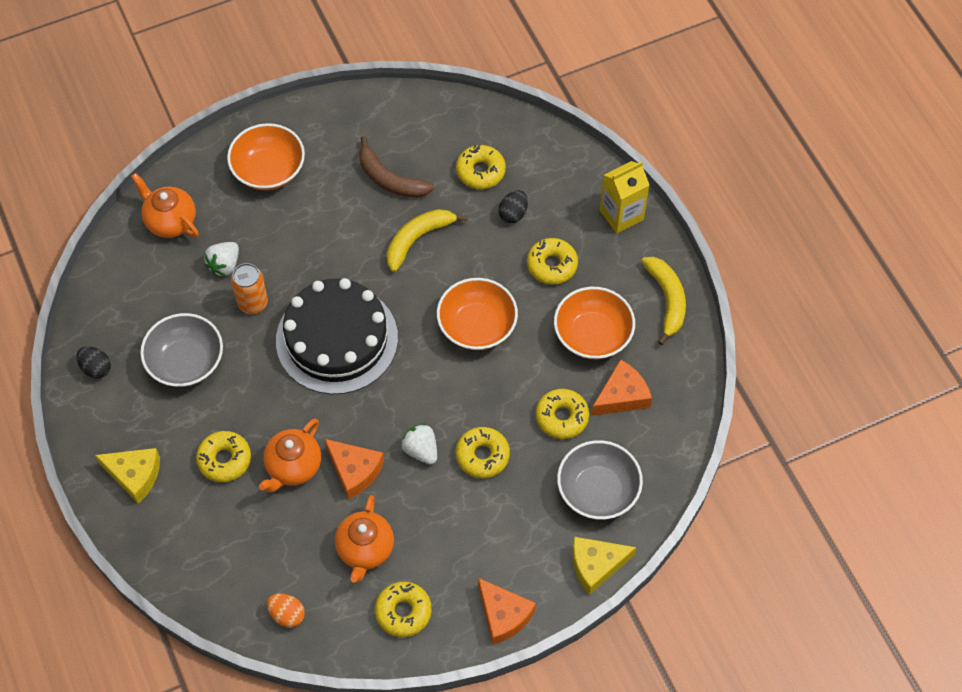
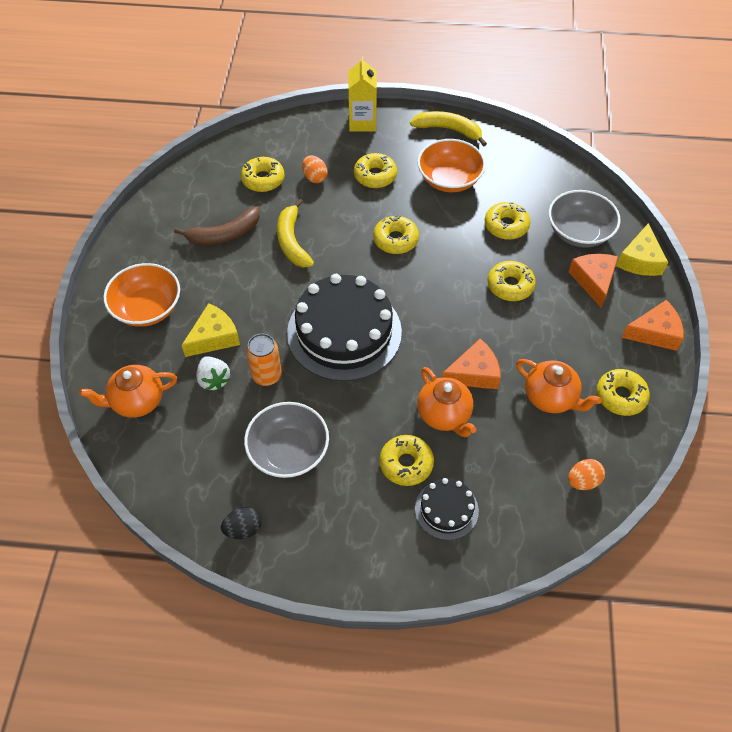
camera: 60 degrees left, 5 degrees down
yellow cheese [95,448,160,504] -> yellow cheese moved to [181,303,240,357]
white strawberry [401,424,437,464] -> none
orange bowl [437,278,518,350] -> yellow donut [373,215,419,254]
black egg [499,190,528,223] -> orange egg [302,155,327,183]
orange cheese [592,360,652,416] -> orange cheese moved to [569,254,618,308]
none -> black cake [415,478,479,540]

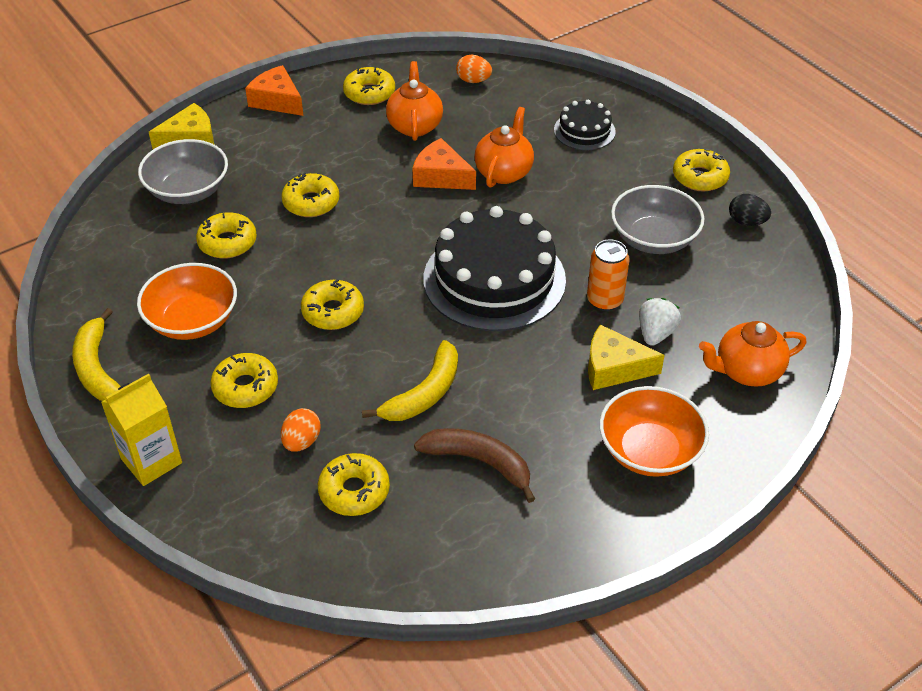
camera: 130 degrees left, 10 degrees down
orange teapot [79,365,177,418] -> orange teapot turned 135 degrees clockwise [699,321,807,387]
yellow donut [379,435,434,486] -> yellow donut moved to [673,149,730,191]
orange cheese [569,254,618,308] -> none

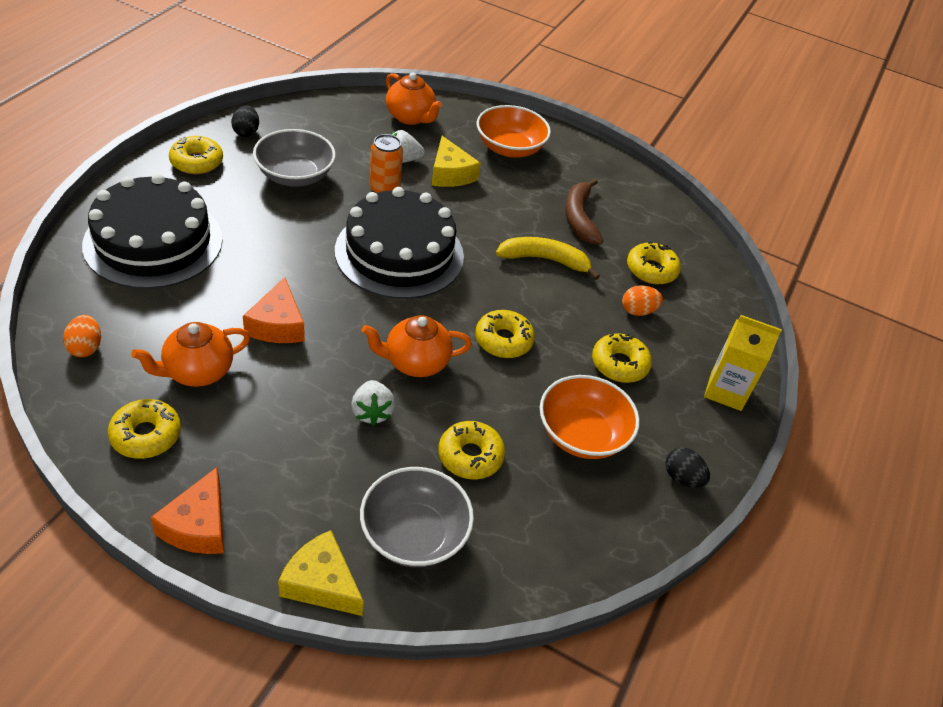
camera: 125 degrees left, 0 degrees up
yellow banana [72,308,121,401] -> black egg [665,448,710,488]
yellow donut [281,173,339,217] -> white strawberry [351,380,395,426]
orange teapot [475,107,534,188] -> orange teapot moved to [362,315,472,377]
black cake [554,99,616,150] -> black cake [82,173,223,289], size x2.04

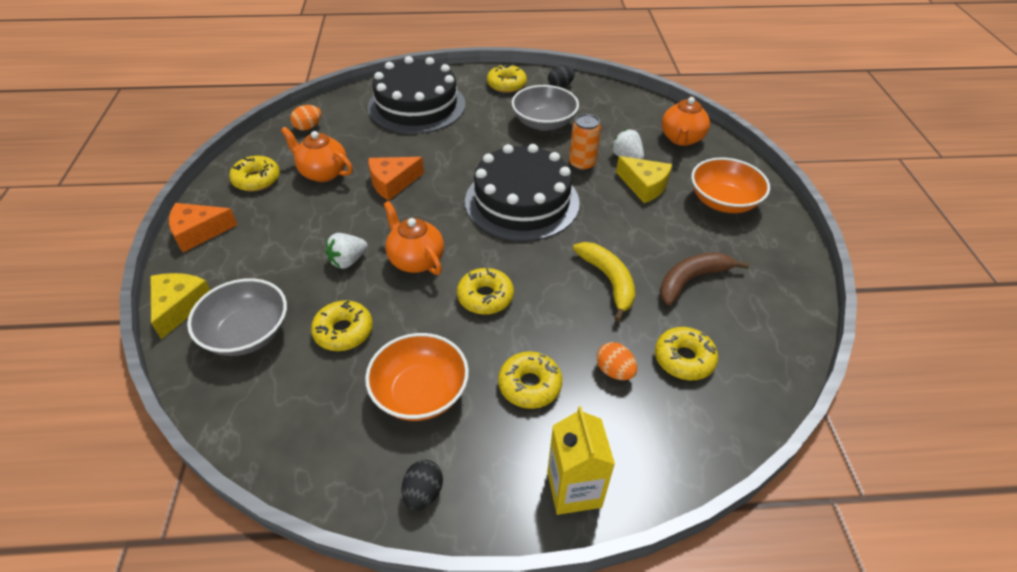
camera: 65 degrees right, 0 degrees up
yellow cheese [432,136,481,187] -> yellow cheese turned 90 degrees counterclockwise [616,156,672,203]

